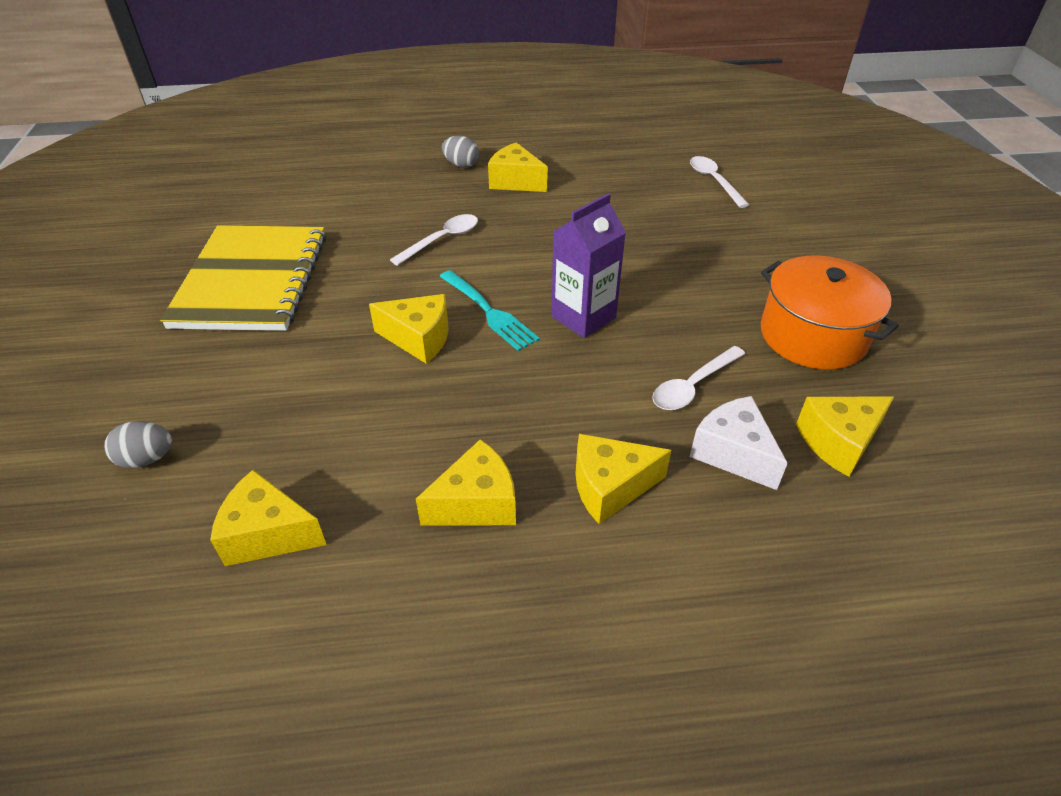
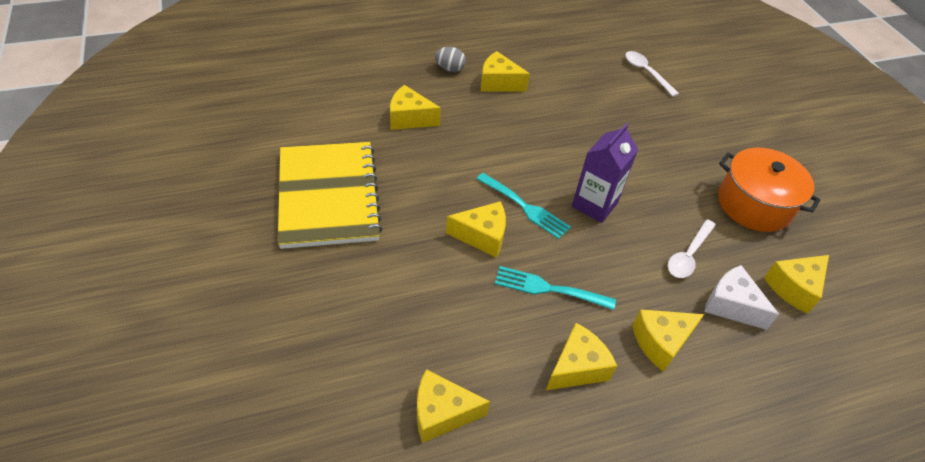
camera: 15 degrees left, 5 degrees up
grey egg [104,421,172,468] -> none
white spoon [390,214,478,266] -> none
none -> yellow cheese [390,85,441,130]
none -> turquoise fork [495,266,616,310]

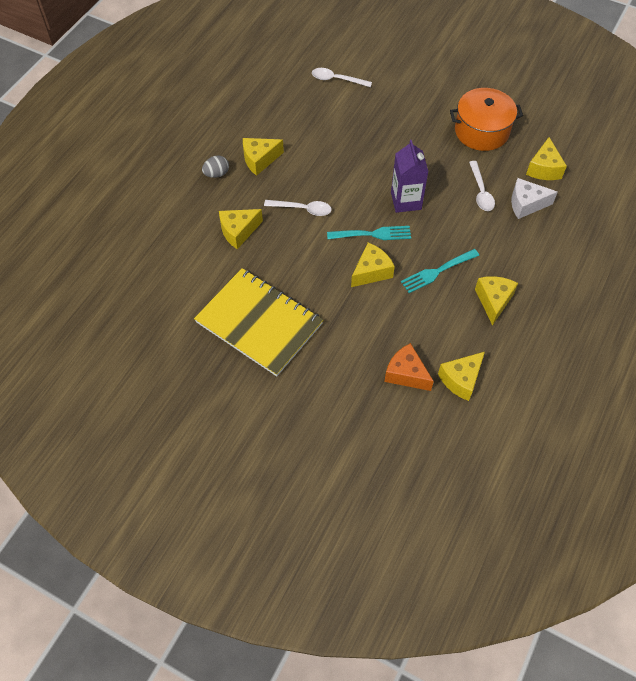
camera: 40 degrees left, 10 degrees up
yellow cheese [632,309,704,372] -> none
none -> white spoon [264,200,332,216]
none -> orange cheese [384,343,434,391]

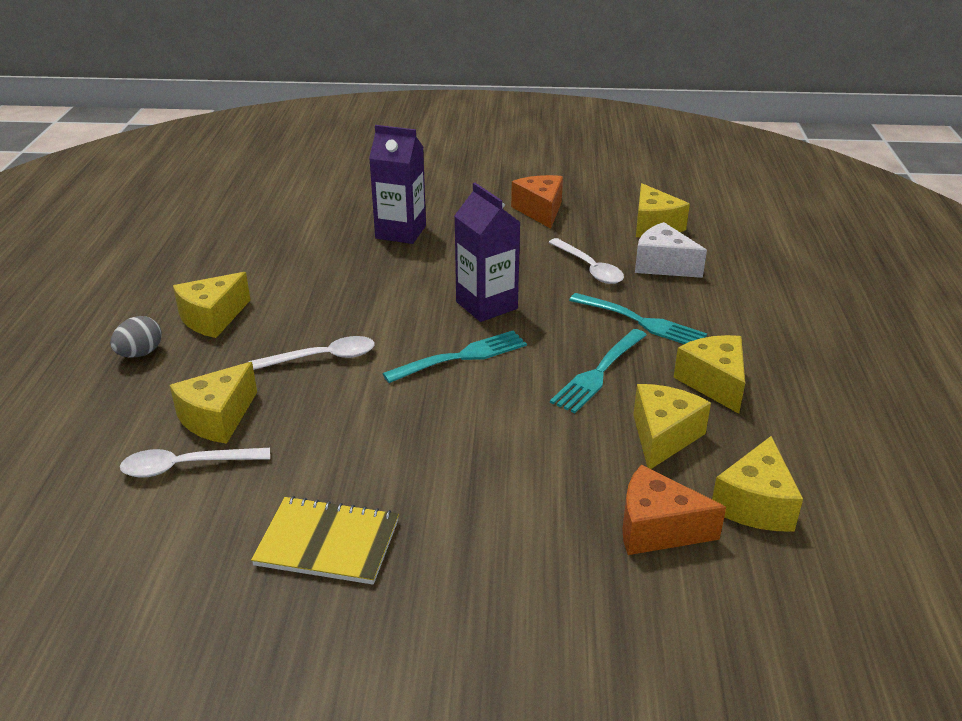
camera: 25 degrees left, 25 degrees down
yellow notebook [194,268,323,376] -> yellow notebook [251,496,399,585], size x0.55
white spoon [312,68,372,87] -> white spoon moved to [120,448,270,478]
yellow cheese [351,243,395,287] -> yellow cheese moved to [633,384,711,469]
orange pot [450,88,523,151] -> orange cheese [511,175,563,229]
white cheese [511,178,558,219] -> white cheese turned 60 degrees clockwise [635,222,707,278]
none -> purple carton [369,125,426,244]
none -> turquoise fork [569,293,707,344]

